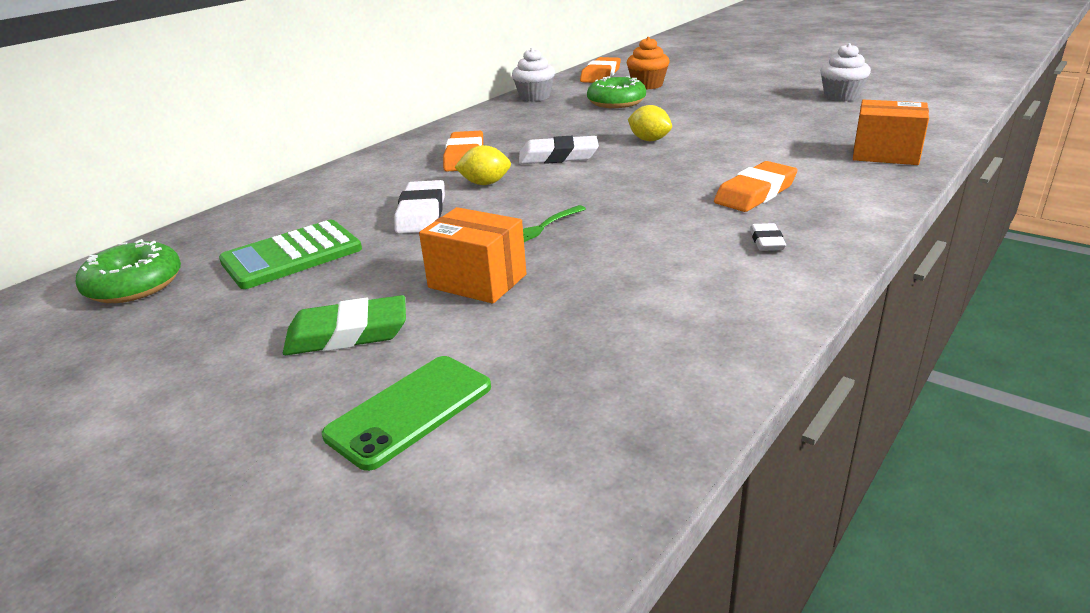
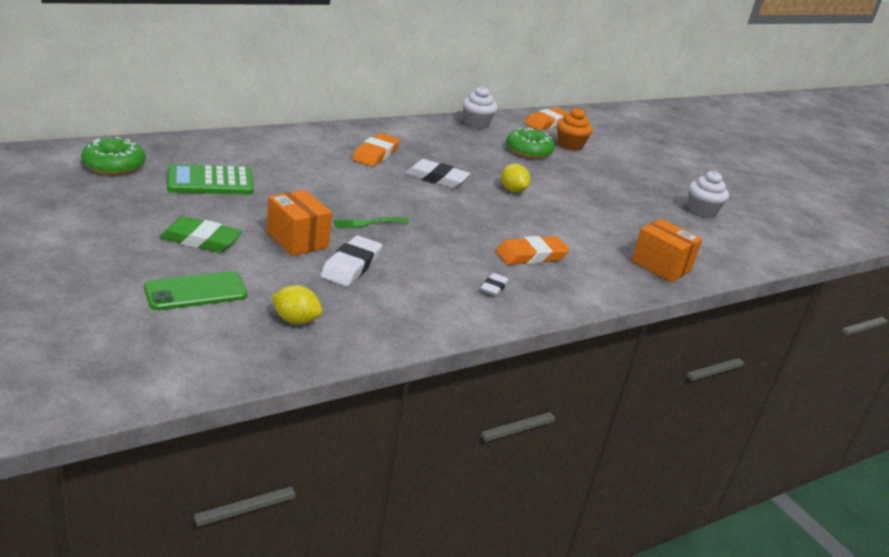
camera: 15 degrees right, 0 degrees up
white eraser [394,180,445,234] -> white eraser moved to [320,236,382,287]
yellow lemon [454,145,511,185] -> yellow lemon moved to [272,285,322,324]

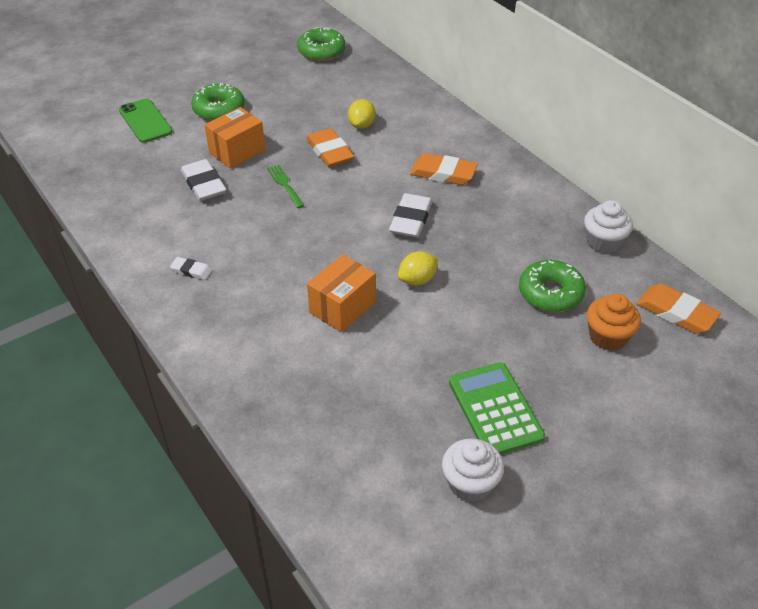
camera: 90 degrees right, 15 degrees up
green eraser [159,216,242,253] -> green donut [191,83,245,121]
green calculator [167,164,254,194] -> green calculator moved to [449,362,545,455]
yellow lemon [272,285,322,324] -> yellow lemon moved to [348,99,376,129]
white eraser [320,236,382,287] -> white eraser turned 45 degrees clockwise [181,159,227,201]
orange eraser [495,236,570,265] -> orange eraser moved to [306,128,354,167]
orange box [631,219,702,282] -> orange box moved to [307,255,375,332]

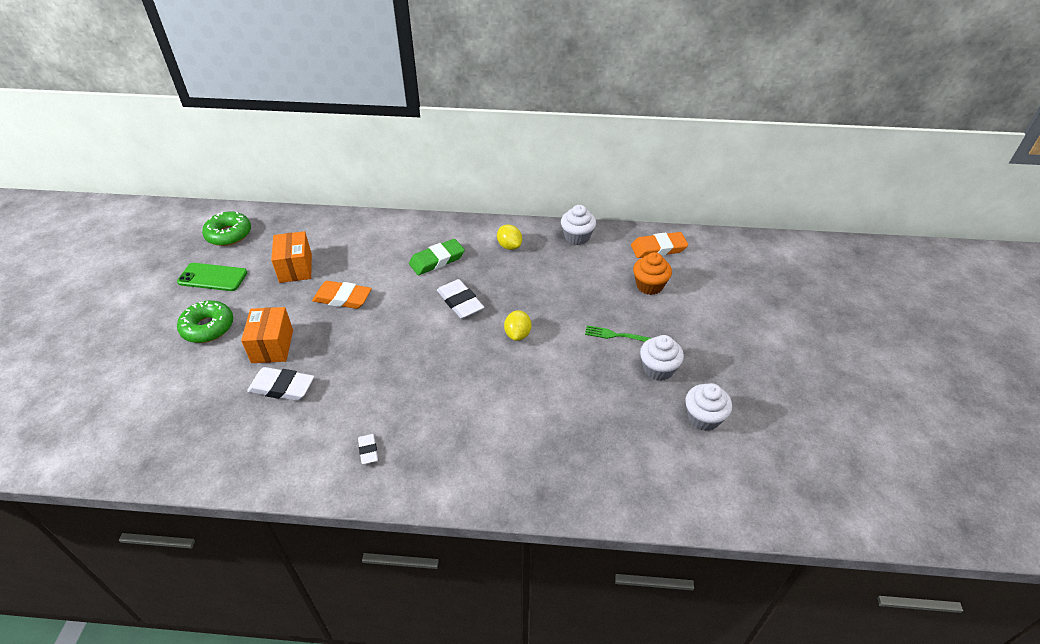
camera: 50 degrees left, 0 degrees up
green phone [119,99,173,143] -> green phone moved to [177,263,247,291]
white eraser [170,257,212,280] -> white eraser turned 75 degrees counterclockwise [358,434,378,464]
green fork [267,165,304,208] -> green fork moved to [585,325,651,342]
orange box [307,255,375,332] -> orange box moved to [271,231,312,283]
yellow lemon [348,99,376,129] -> yellow lemon moved to [497,225,522,250]
orange eraser [410,153,478,185] -> green eraser [409,239,465,275]
green calculator [449,362,545,455] -> white cupcake [640,335,684,381]
green donut [519,260,586,312] -> none

